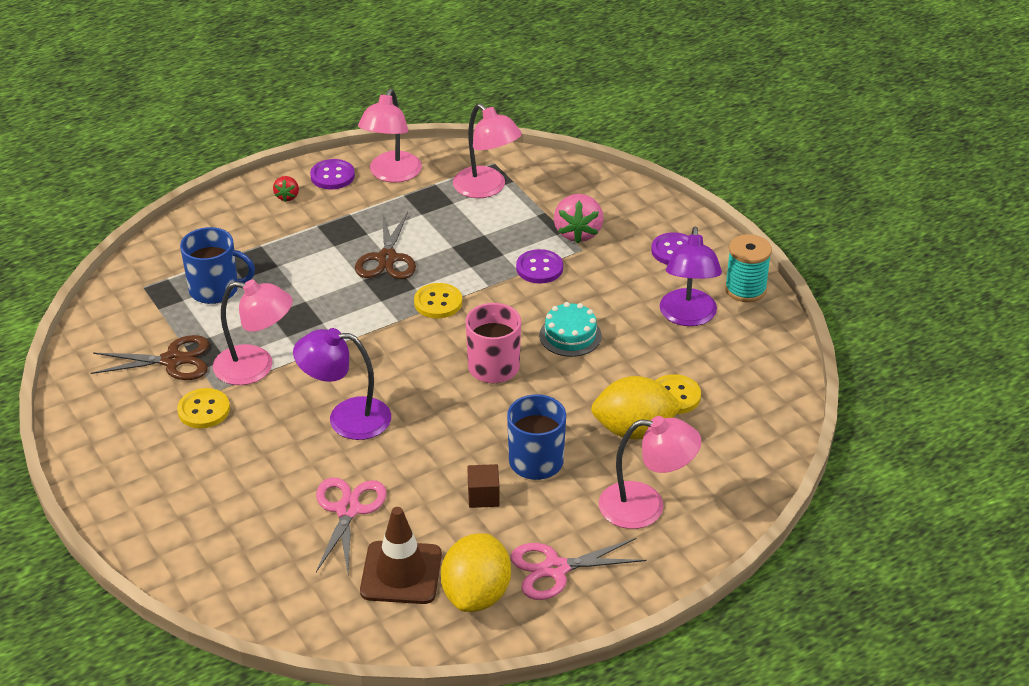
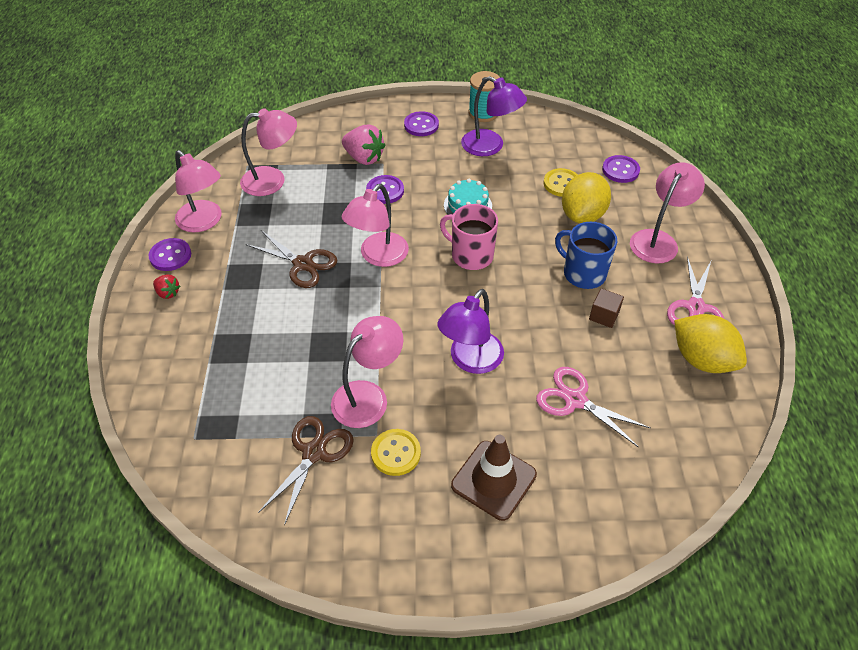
camera: 60 degrees left, 10 degrees up
blue mug [180,227,255,304] -> none
brown traffic cone [360,507,442,604] -> brown traffic cone moved to [451,435,537,521]
yellow button [414,283,462,318] -> pink lamp [342,184,409,267]
none -> purple button [602,155,640,183]

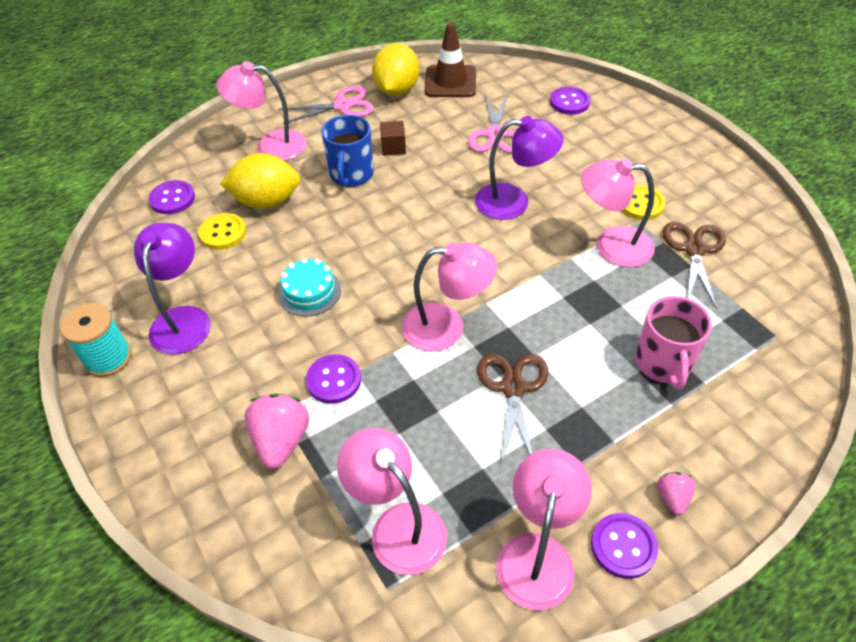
camera: 120 degrees left, 0 degrees up
red strawberry [153,274,180,299] -> pink strawberry [657,472,695,515]
brown scissors [258,416,354,526] -> brown scissors turned 105 degrees clockwise [662,222,726,309]
purple button [404,111,439,136] -> purple button moved to [550,87,590,115]
pink mug [440,204,498,270] -> pink mug moved to [635,296,712,389]
brown traffic cone [451,435,537,521] -> brown traffic cone moved to [425,23,476,97]

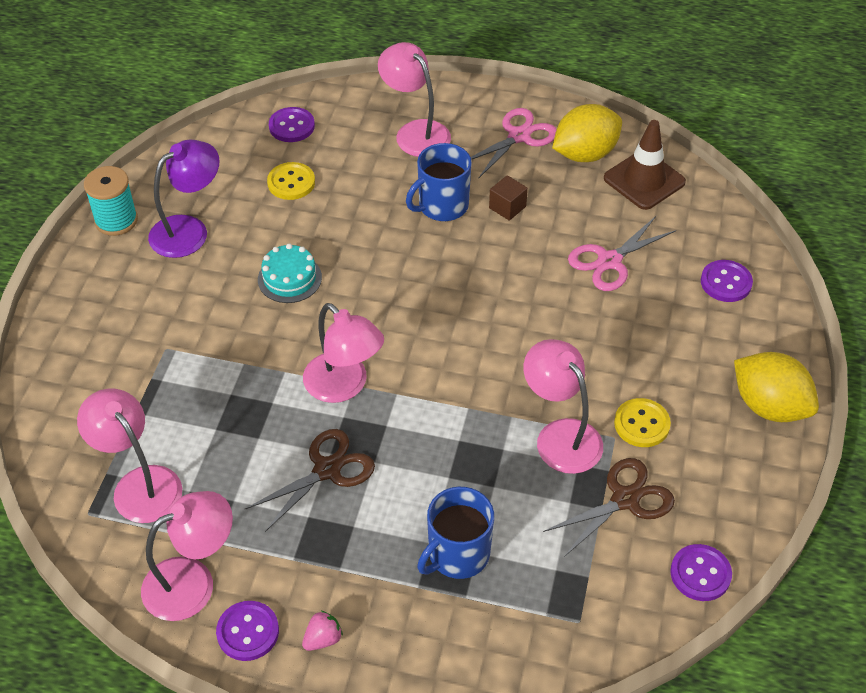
camera: 45 degrees right, 0 degrees up
yellow lemon [220,153,300,209] -> yellow lemon moved to [734,352,819,422]
pink strawberry [245,394,309,469] -> none
pink scissors [279,86,374,124] -> pink scissors turned 75 degrees counterclockwise [471,108,557,179]
purple button [306,354,361,404] -> purple button moved to [670,544,732,601]
pink lamp [337,428,447,575] -> pink lamp turned 45 degrees counterclockwise [77,389,182,523]
purple lamp [475,116,564,220] -> none
pink mug [635,296,712,389] -> blue mug [417,487,494,579]

